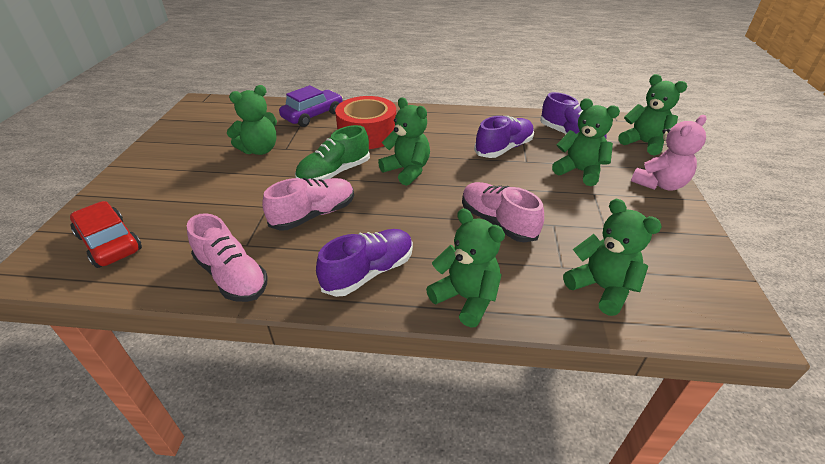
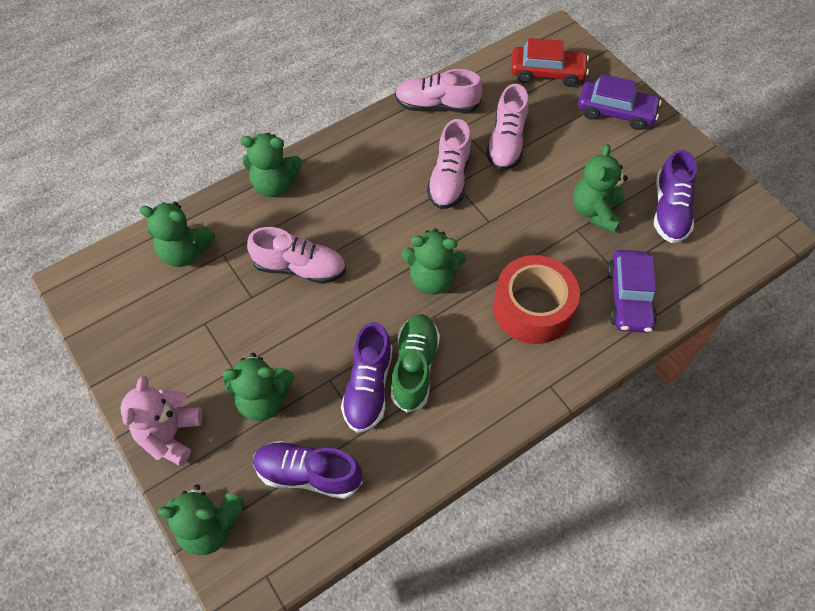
camera: 140 degrees right, 20 degrees up
green shoe [295,125,370,180] -> green shoe moved to [391,314,440,413]
purple shoe [316,229,413,297] -> purple shoe moved to [654,150,697,243]
none -> pink shoe [486,84,529,170]
none -> purple car [578,74,661,130]

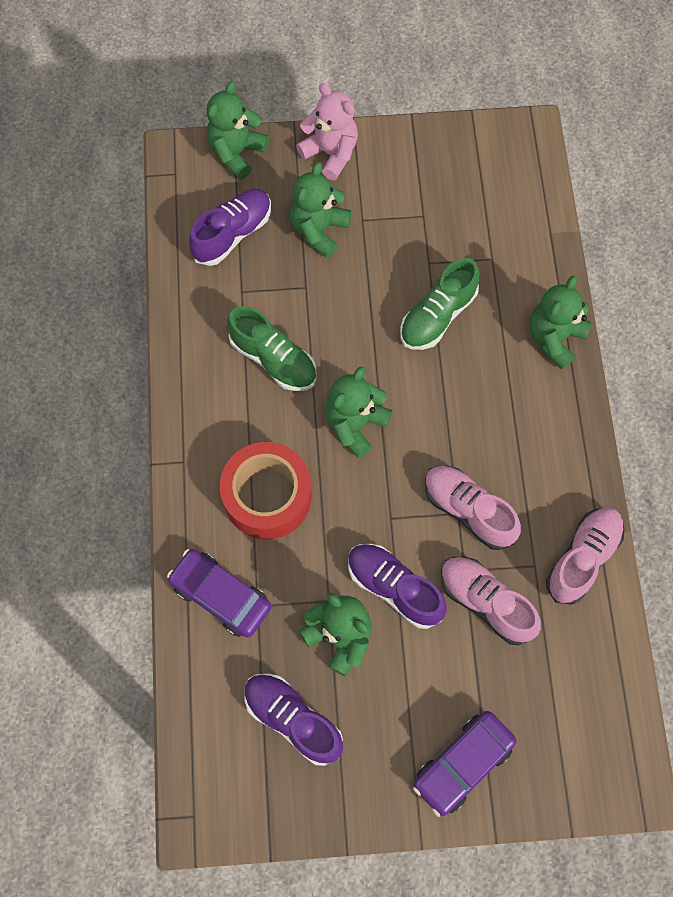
camera: 120 degrees right, 10 degrees up
green teddy bear [139,202,216,267] -> none
pink shoe [247,227,346,284] -> green shoe [400,258,480,350]
purple shoe [341,322,393,433] -> purple shoe moved to [348,544,447,629]
red car [511,38,589,87] -> none

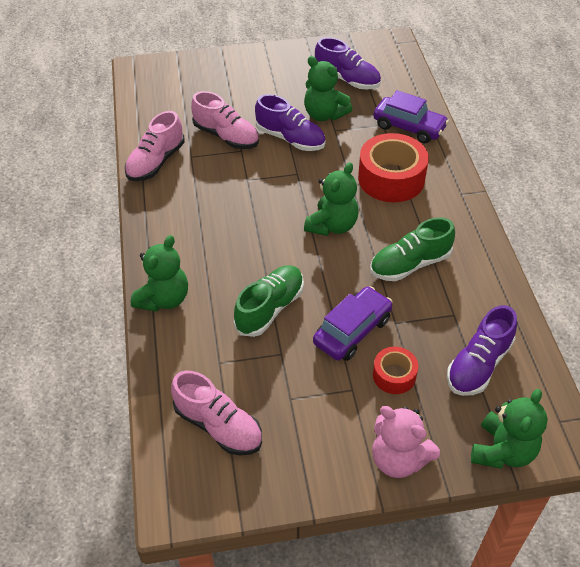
camera: 175 degrees right, 20 degrees down
green shoe [227,306,316,391] -> green shoe turned 60 degrees counterclockwise [370,217,455,281]
green teddy bear [290,162,351,258] -> red tape [373,347,418,394]
purple car [413,711,516,817] -> purple car moved to [313,286,393,361]
pink shoe [425,466,521,550] -> pink shoe moved to [171,371,262,455]

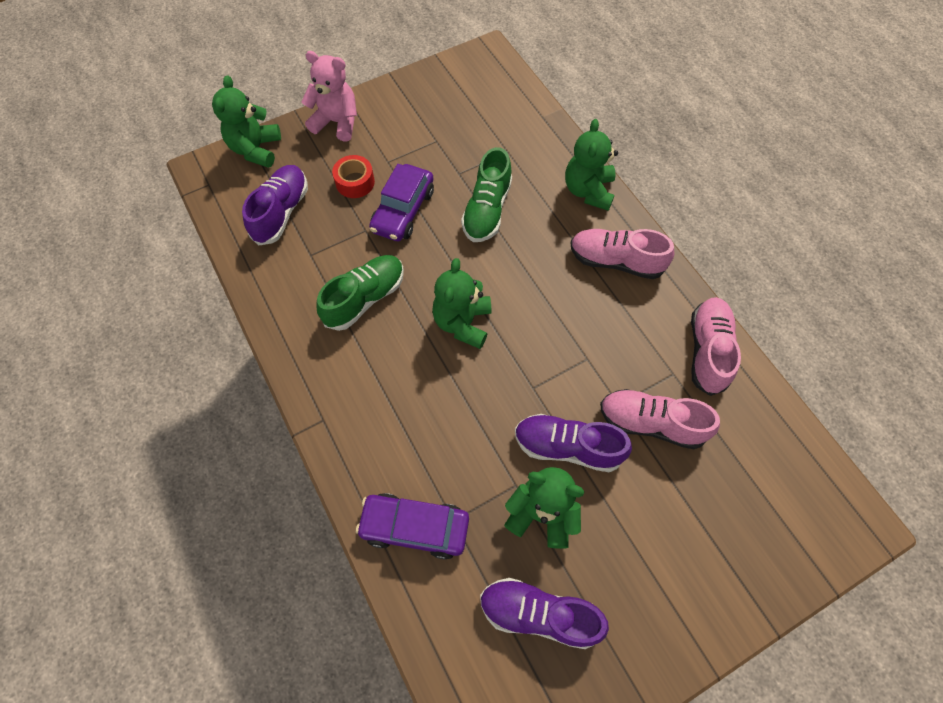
camera: 160 degrees right, 15 degrees up
pink shoe [171,371,262,455] -> pink shoe moved to [571,229,674,279]
red tape [358,133,429,202] -> none

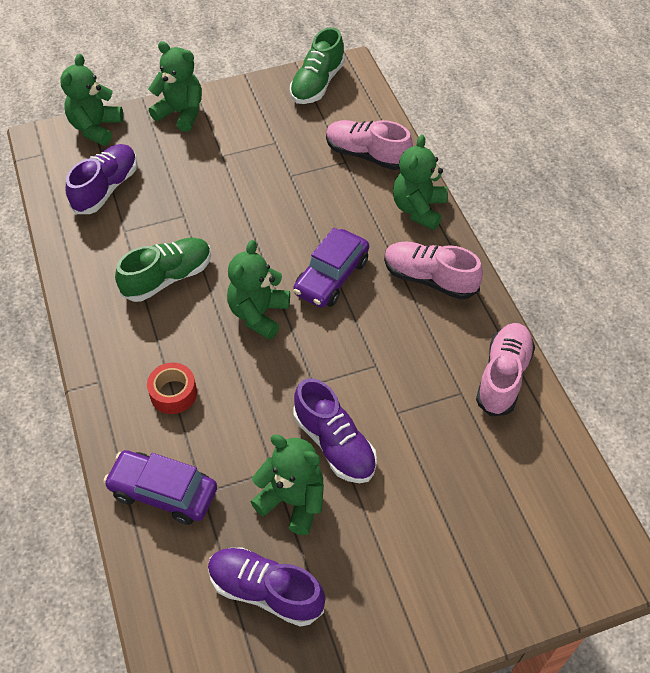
camera: 10 degrees right, 10 degrees down
pink teddy bear [302,51,357,141] -> green teddy bear [148,41,202,132]
red tape [332,155,375,198] -> red tape moved to [147,363,197,414]
purple car [369,164,434,241] -> purple car moved to [293,228,369,308]
green shoe [461,147,512,242] -> green shoe moved to [290,27,345,104]
purple shoe [515,414,632,472] -> purple shoe turned 150 degrees counterclockwise [293,378,377,483]
pink shoe [600,389,720,449] -> pink shoe moved to [326,120,413,170]

